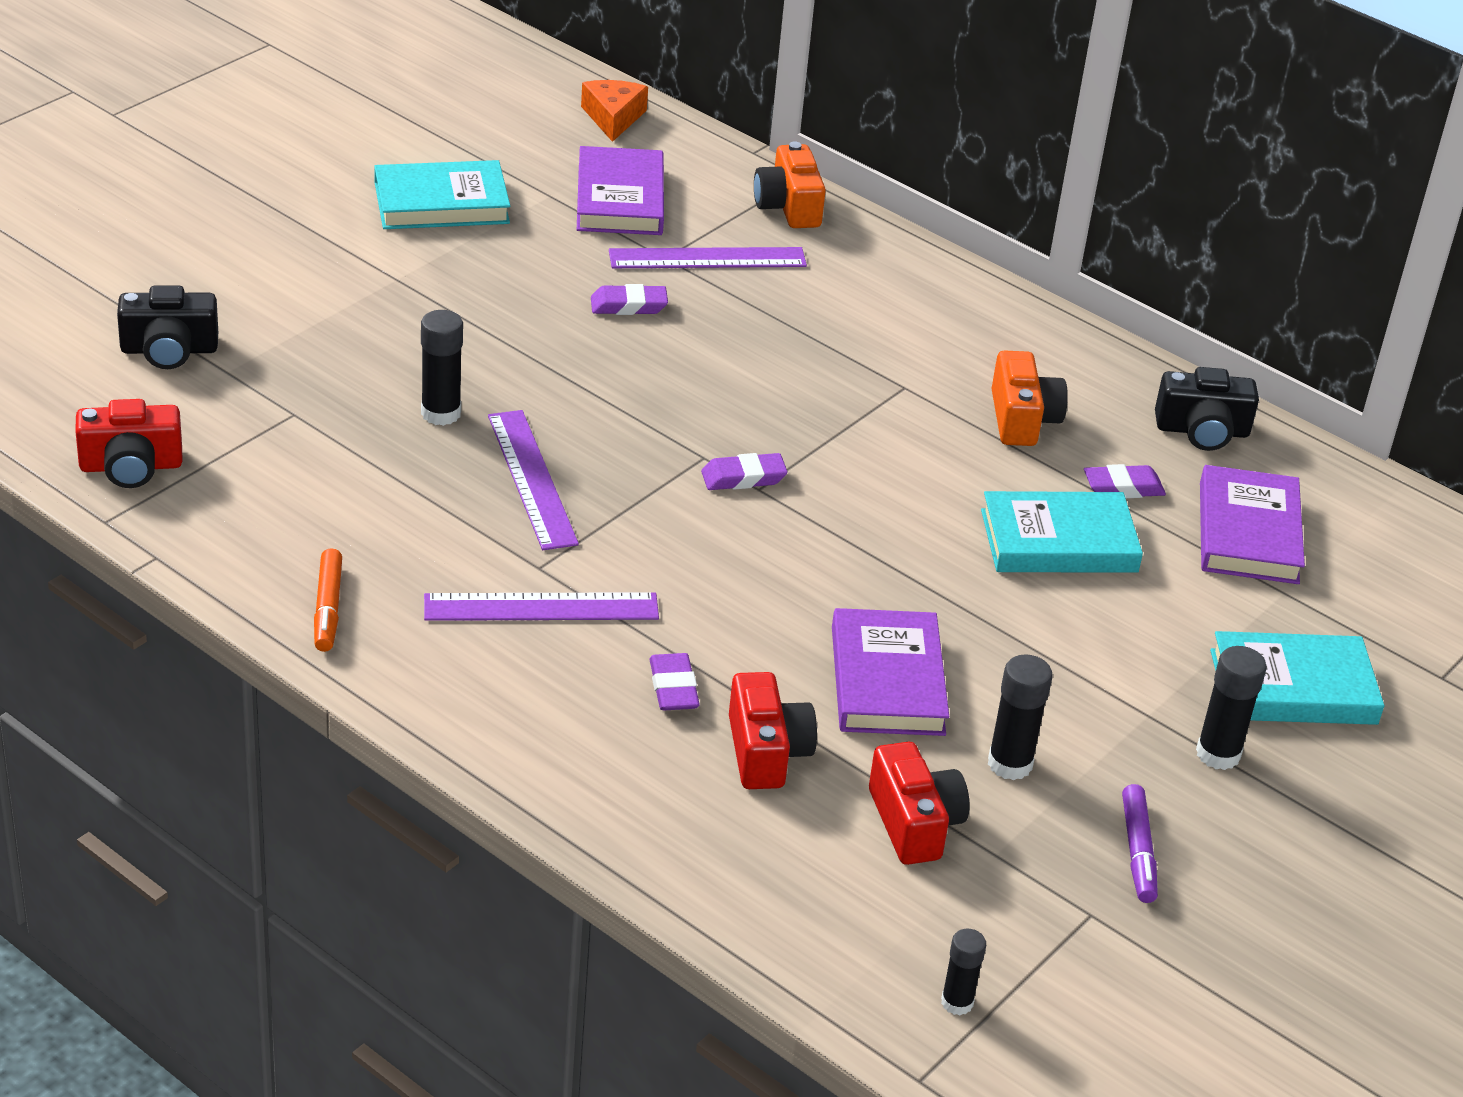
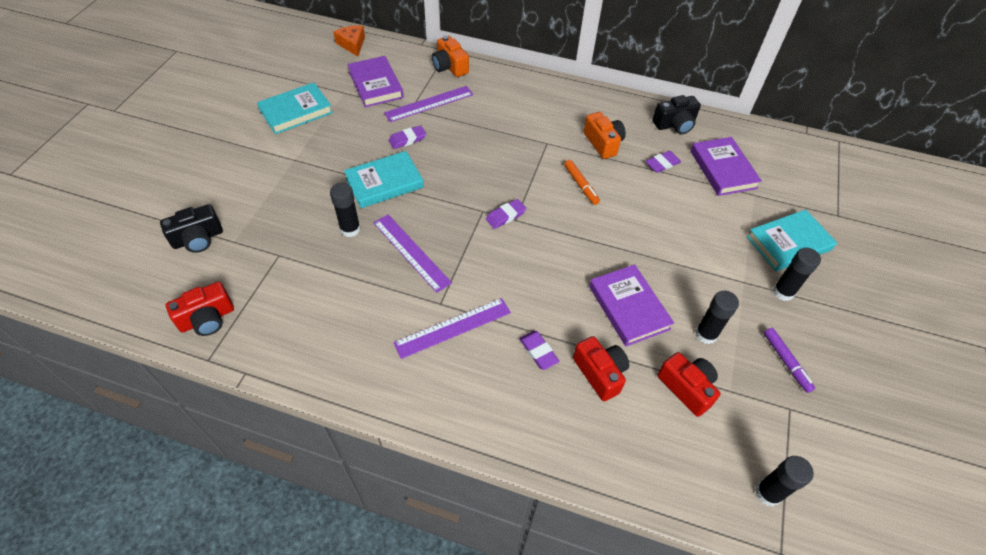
camera: 20 degrees left, 15 degrees up
orange marker [314,548,342,652] -> orange marker moved to [564,160,600,205]
black glue stick [941,929,986,1015] -> black glue stick [755,456,814,506], size x1.53
turquoise book [981,491,1143,573] -> turquoise book moved to [344,151,424,208]

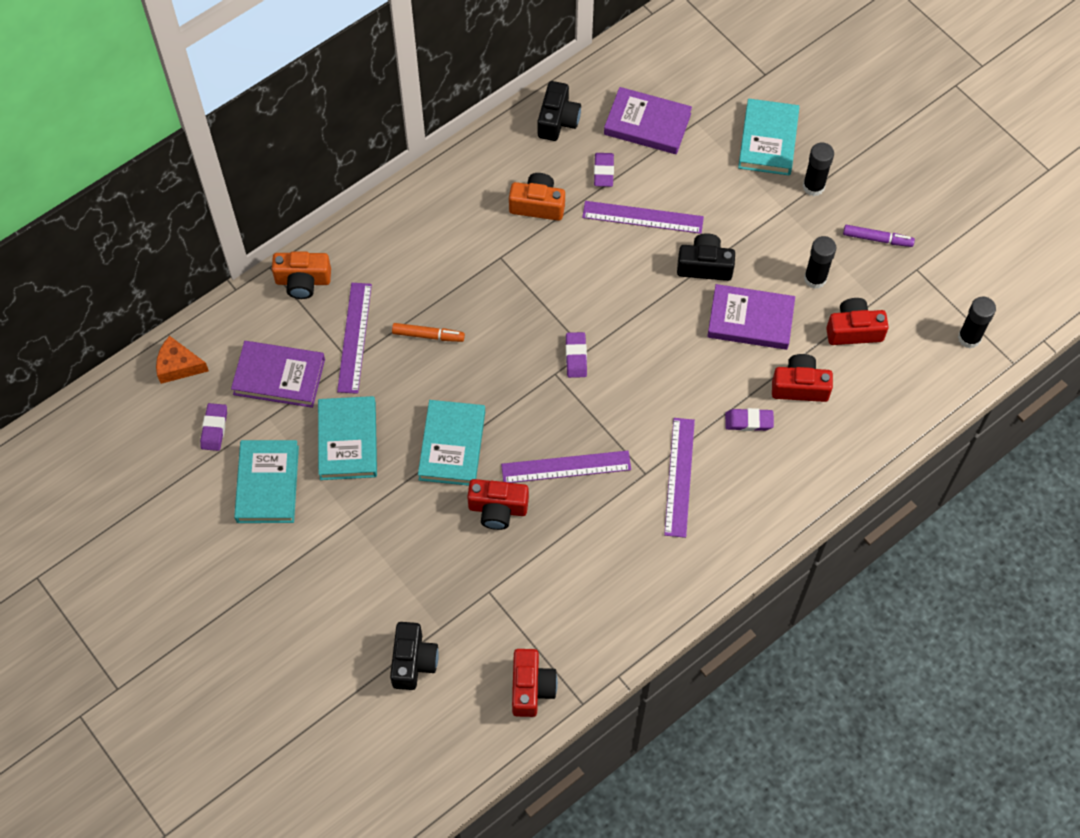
camera: 55 degrees left, 10 degrees up
black glue stick [330,183,361,237] -> red camera [467,479,529,530]
purple eraser [389,125,426,149] -> purple eraser moved to [200,403,227,451]
orange marker [564,160,600,205] -> orange marker moved to [392,323,465,342]
none -> turquoise book [318,396,377,480]
none -> purple ruler [582,201,704,234]
none -> black camera [677,233,735,281]

